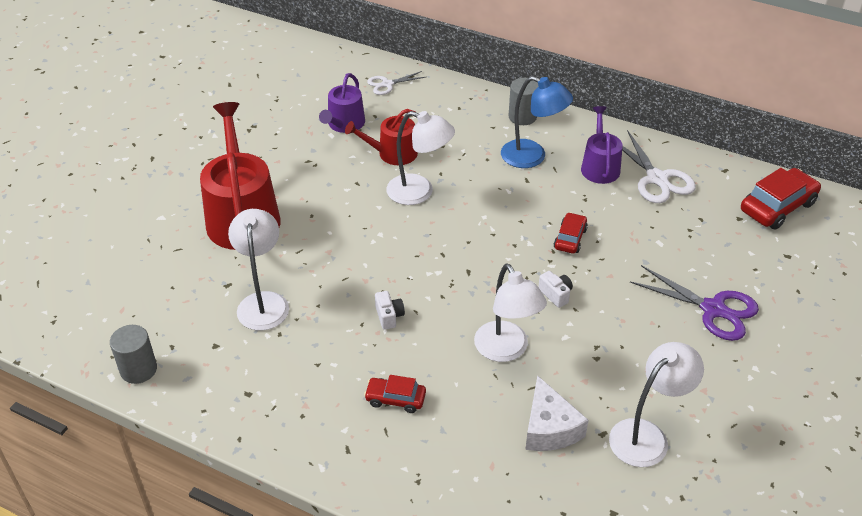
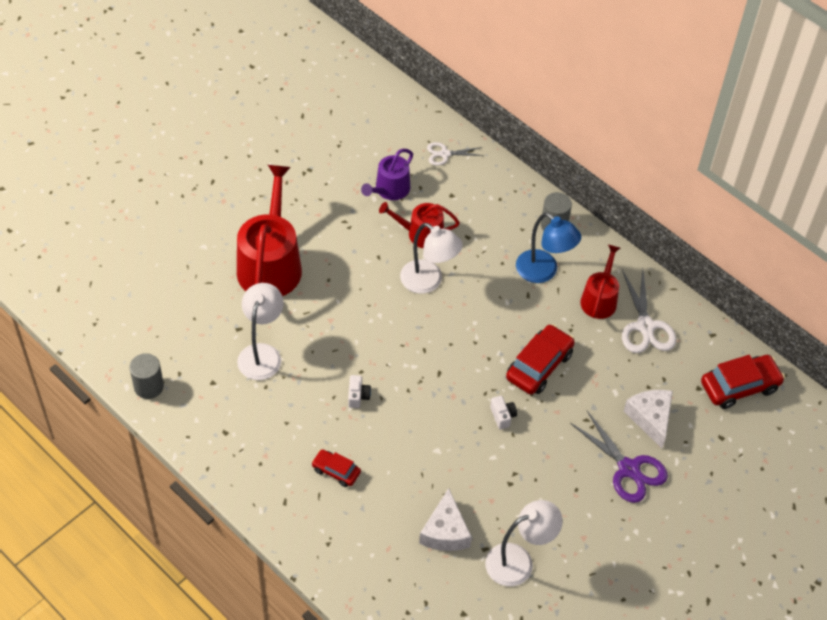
camera: 15 degrees right, 10 degrees up
white lamp [474,264,547,362] -> none
red car [554,212,588,254] -> red car [506,324,575,395], size x1.73
purple watering can [581,106,623,184] -> red watering can [580,245,620,319]
none -> white cheese [624,390,673,449]

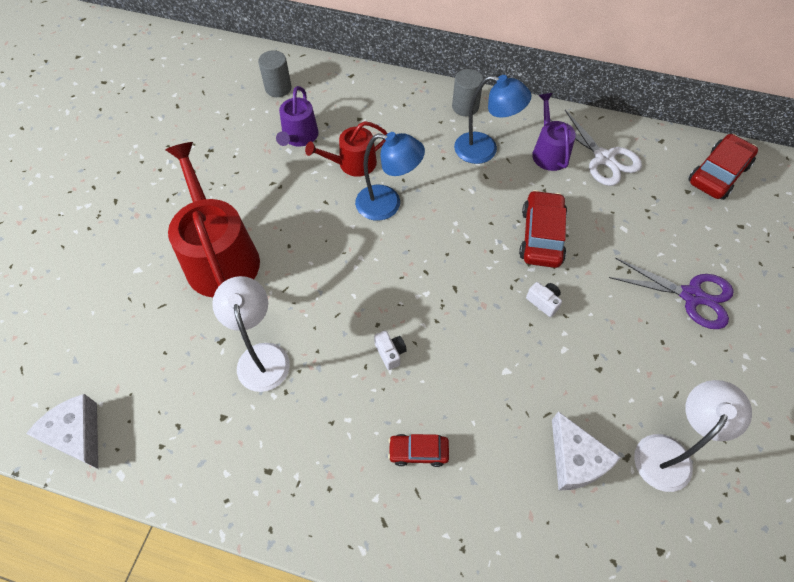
camera: 25 degrees left, 5 degrees up
grey cylinder [129,353,164,399] -> grey cylinder moved to [258,50,292,97]
white lamp [400,223,463,294] -> blue lamp [355,132,425,221]
white scissors [427,142,484,166] -> none
red watering can [580,245,620,319] -> purple watering can [532,93,576,171]
white cheese [624,390,673,449] -> white cheese moved to [26,394,98,469]

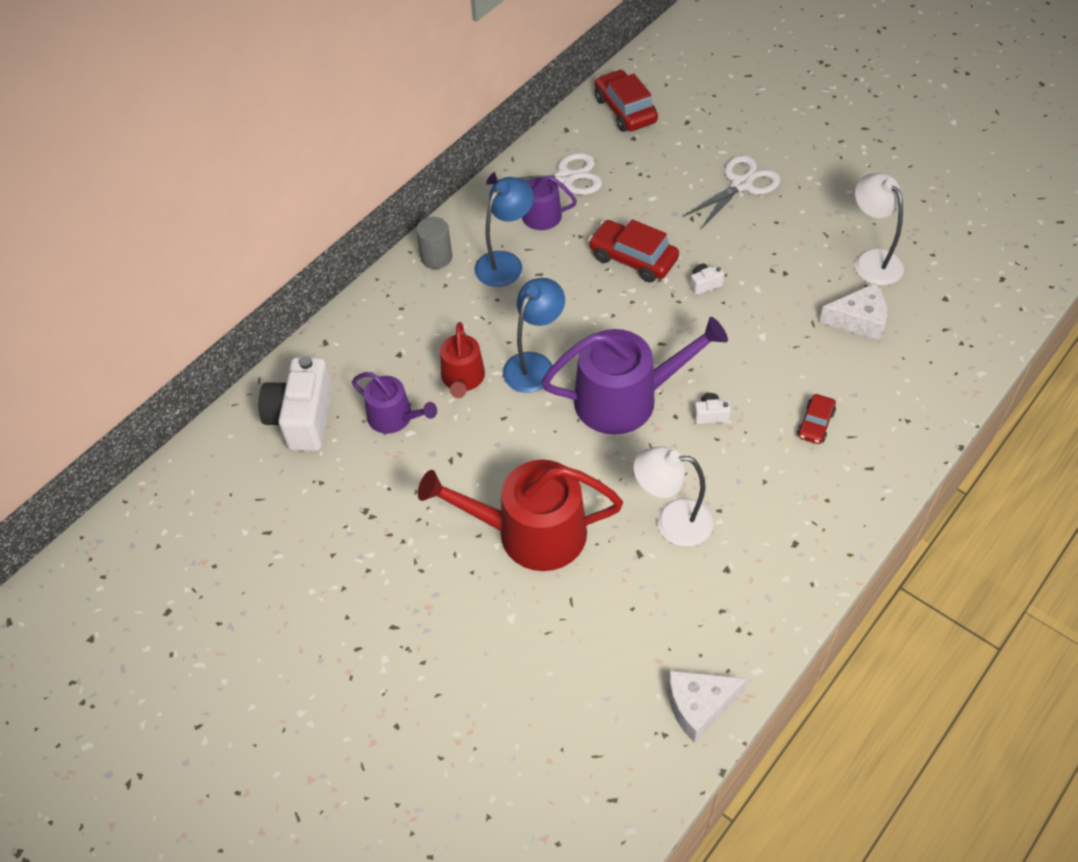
camera: 65 degrees left, 5 degrees down
grey cylinder [258,50,292,97] -> white camera [258,356,333,451]
purple scissors [609,258,734,329] -> white scissors [683,155,780,230]
none -> purple watering can [541,317,728,435]

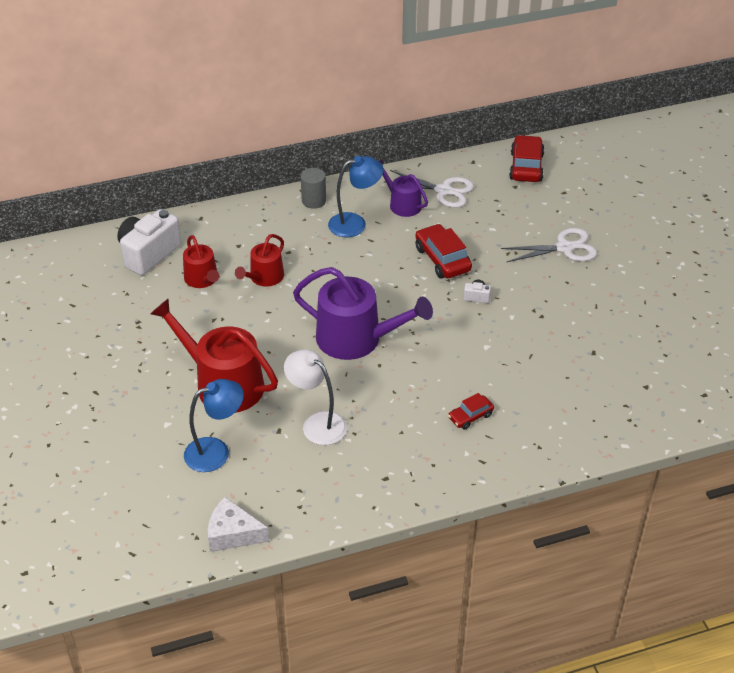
camera: 30 degrees right, 10 degrees down
purple watering can [352,372,437,434] -> red watering can [183,235,219,288]
blue lamp [503,278,565,393] -> blue lamp moved to [184,379,244,472]
white camera [694,393,731,424] -> none
white cheese [819,283,887,341] -> none
white lamp [855,173,904,286] -> none

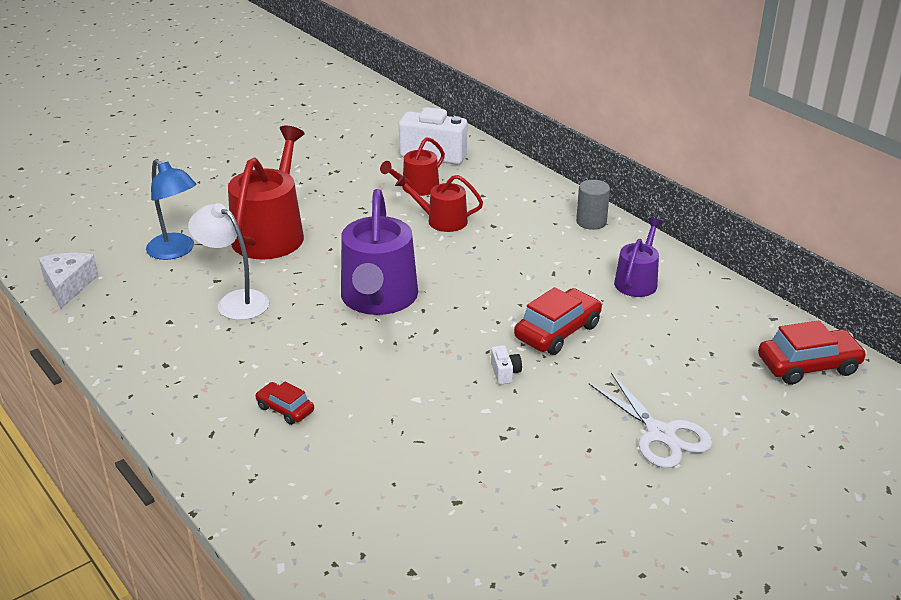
camera: 70 degrees right, 10 degrees down
white lamp [284,349,347,445] -> white lamp turned 75 degrees counterclockwise [188,203,269,320]
blue lamp [328,156,383,237] -> none
white scissors [384,170,474,208] -> none

